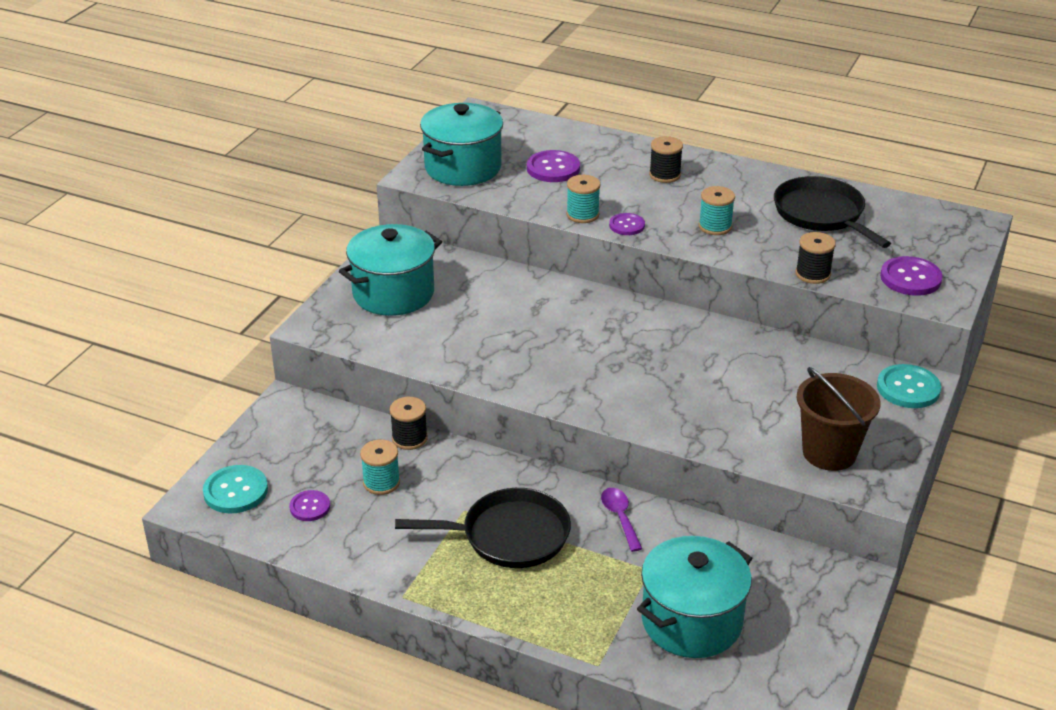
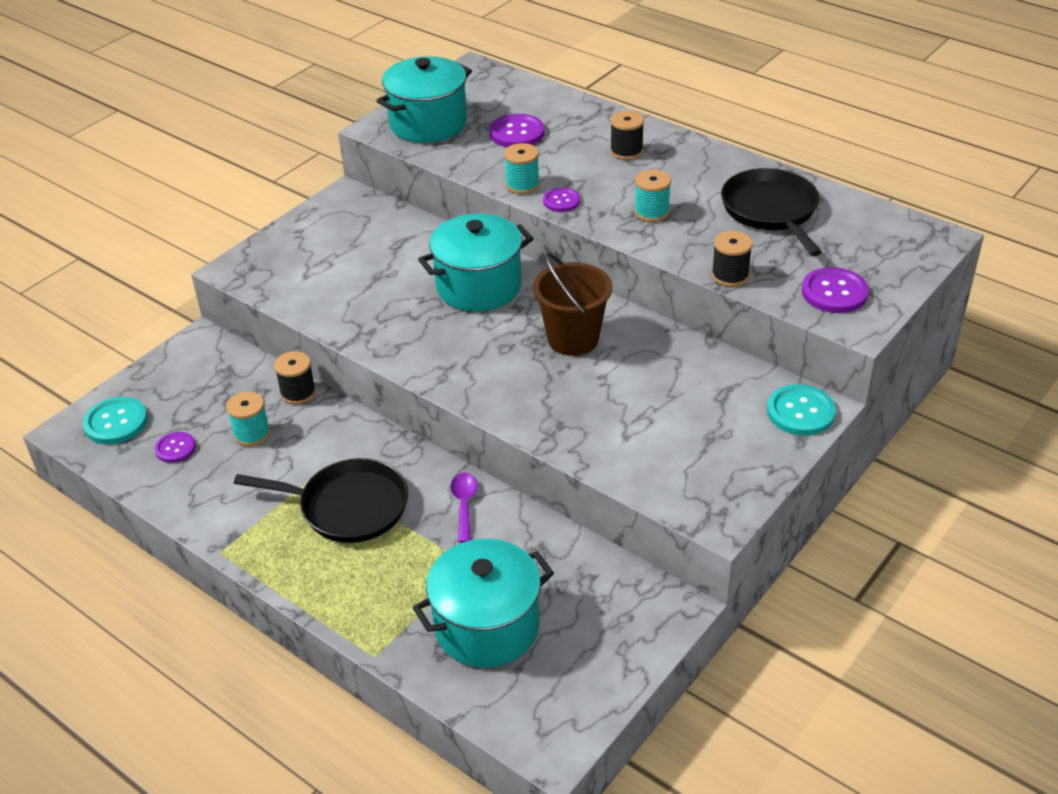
camera: 15 degrees right, 5 degrees up
turquoise pot [339,224,442,316] -> turquoise pot moved to [418,214,534,312]
brown bucket [796,367,881,471] -> brown bucket moved to [533,253,612,356]

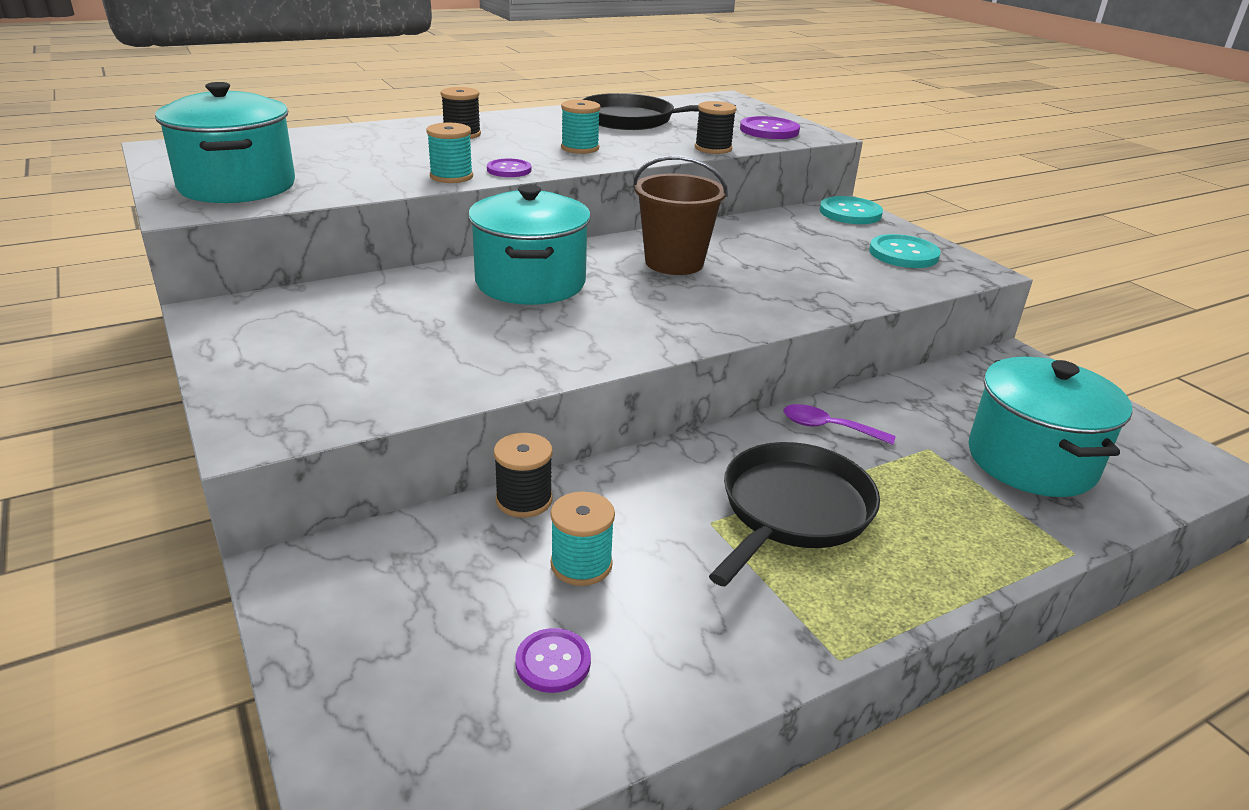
camera: 70 degrees left, 10 degrees down
turquoise button [83,397,147,444] -> turquoise button moved to [869,234,941,268]
purple button [489,114,544,147] -> none

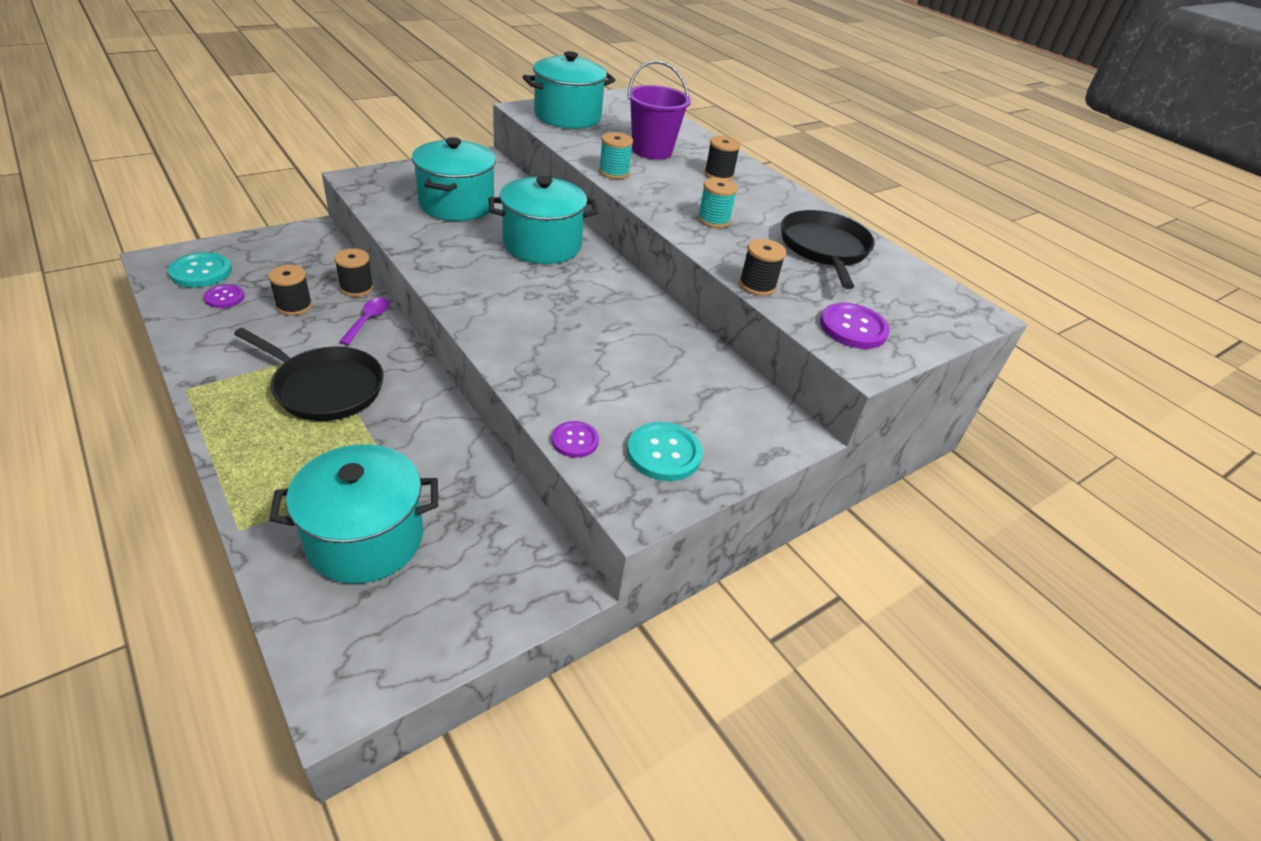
camera: 80 degrees right, 10 degrees up
purple button [487,159,531,177] -> purple button moved to [552,421,599,458]
turquoise spool [550,491,615,586] -> black spool [268,265,312,316]
brown bucket [633,156,728,275] -> none
purple spoon [784,404,896,445] -> purple spoon moved to [339,298,390,345]
turquoise button [820,196,883,224] -> turquoise button moved to [168,252,232,287]
none -> turquoise pot [412,137,496,221]
none -> purple bucket [628,60,691,159]

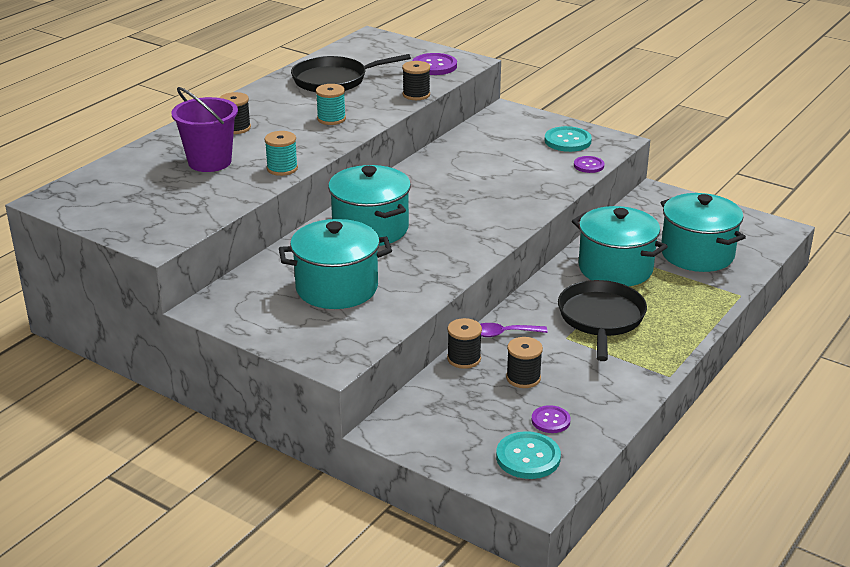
camera: 105 degrees left, 10 degrees down
turquoise pot [523,51,615,129] -> turquoise pot moved to [572,206,668,286]

